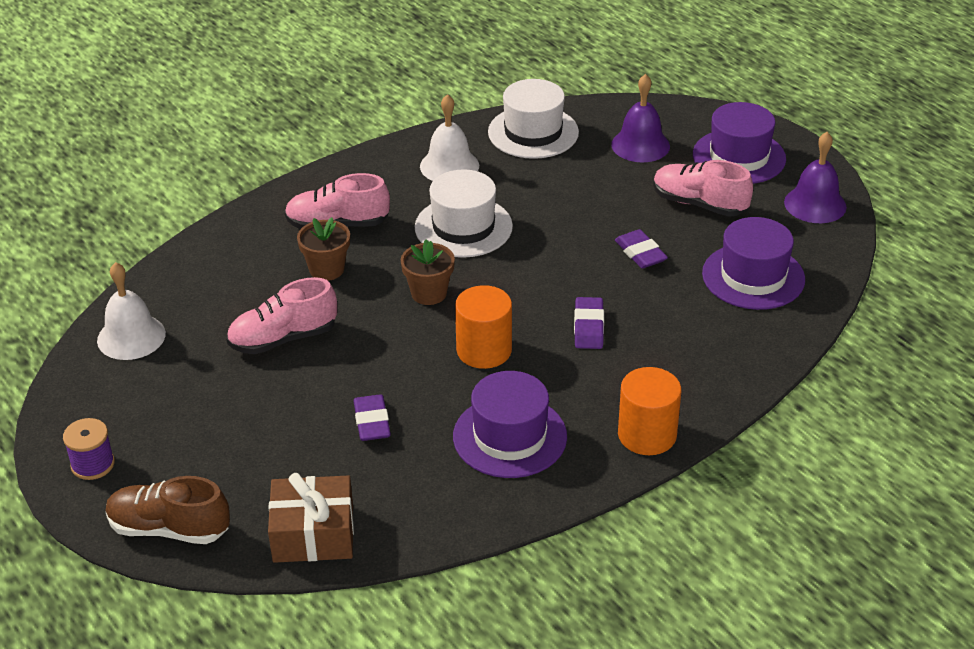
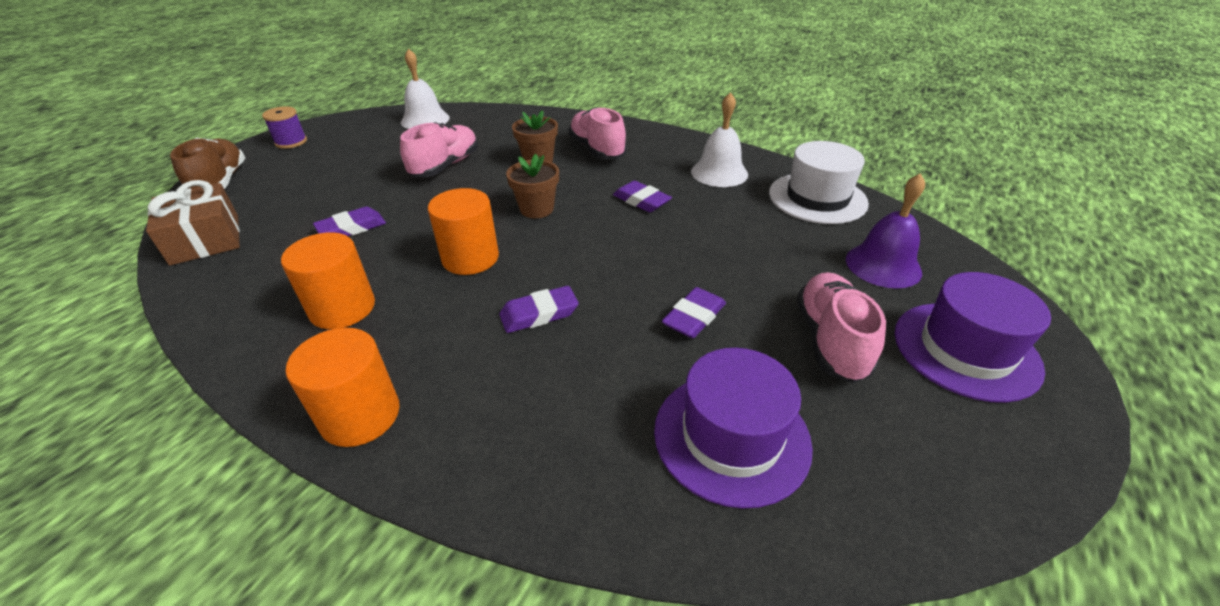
camera: 65 degrees right, 0 degrees up
pink shoe [226,277,337,354] -> pink shoe turned 75 degrees clockwise [400,122,478,177]
white hat [415,169,513,258] -> purple eraser [613,181,672,212]
purple hat [453,371,567,478] -> orange cylinder [281,232,375,329]
purple bell [784,132,847,223] -> none

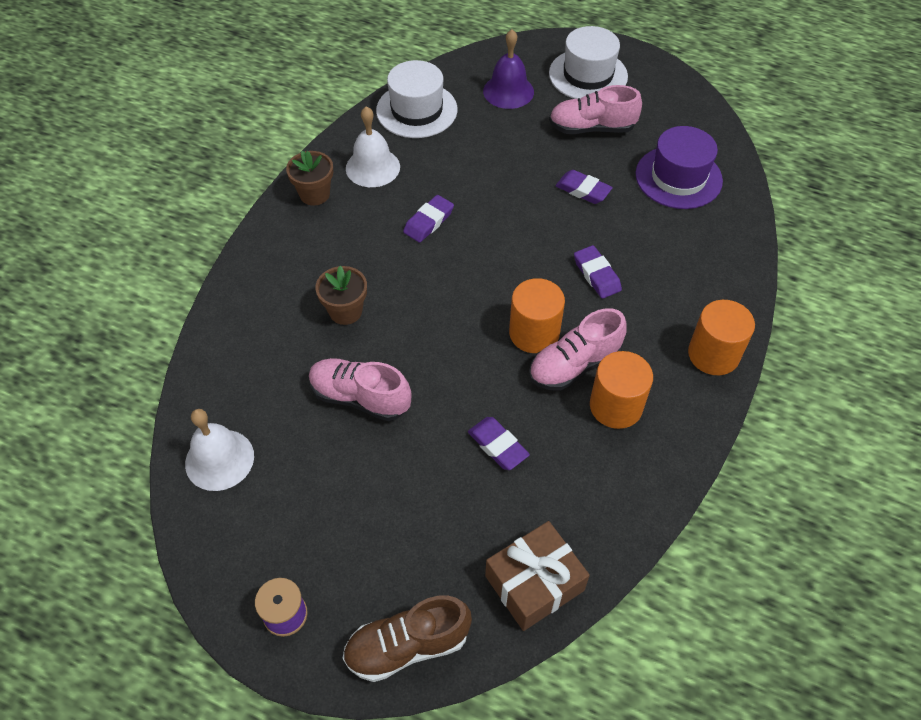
camera: 95 degrees left, 15 degrees up
brown flower pot [506,154,559,218] -> brown flower pot moved to [286,151,333,206]
pink shoe [568,107,627,159] -> pink shoe moved to [529,308,627,391]
purple hat [895,272,1051,403] -> white hat [549,26,628,99]

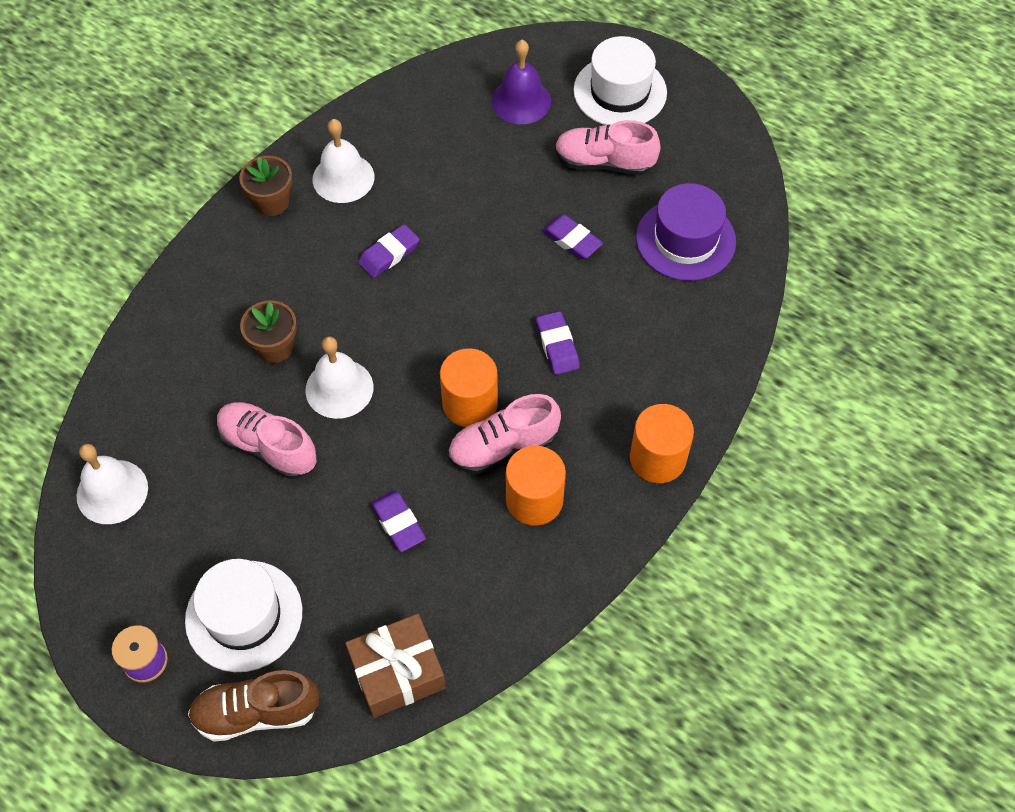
camera: 10 degrees right, 5 degrees up
white hat [376,60,458,138] -> white hat moved to [185,559,302,672]
none -> white bell [305,336,373,419]

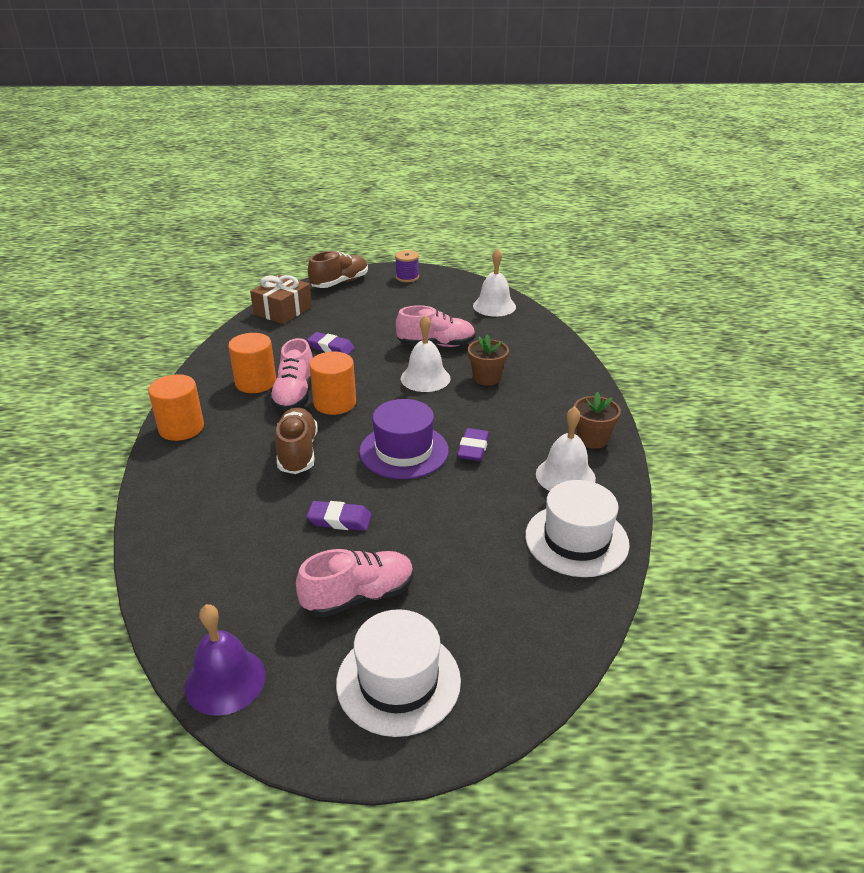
camera: 145 degrees right, 25 degrees down
white hat [185,559,302,672] -> white hat moved to [525,480,630,577]
pink shoe [448,394,561,474] -> pink shoe turned 150 degrees clockwise [269,338,313,411]
purple bell [491,40,551,124] -> purple bell moved to [185,604,266,716]
purple eraser [536,311,580,375] -> brown shoe [275,407,318,474]
purple hat [636,183,736,281] -> purple hat moved to [359,399,449,479]

